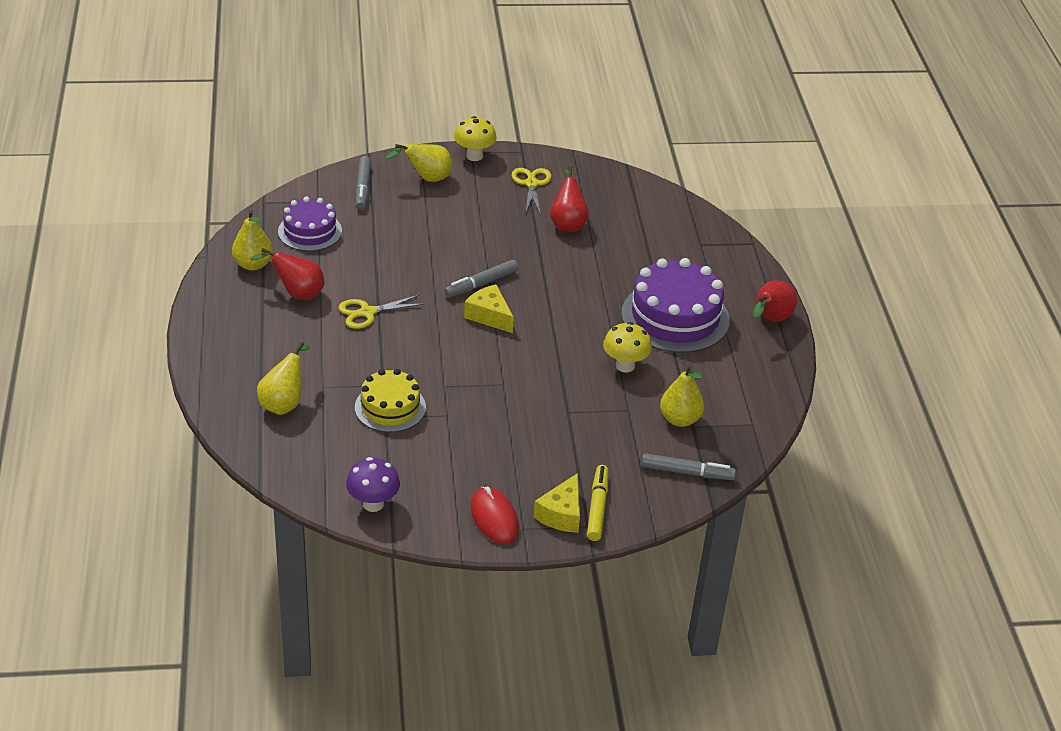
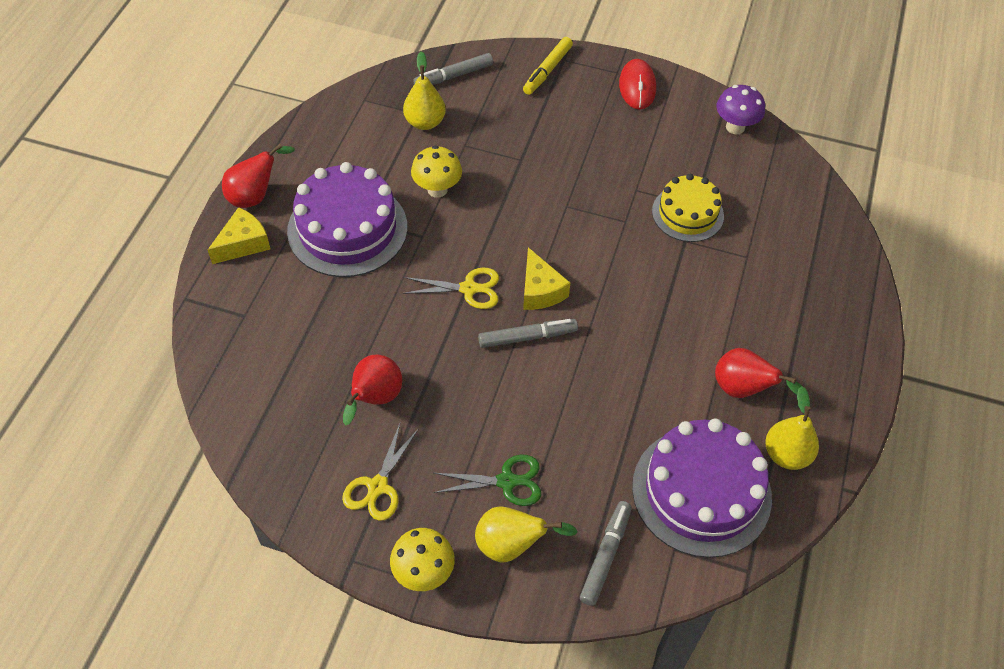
camera: 155 degrees left, 15 degrees up
yellow pear [257,341,310,415] -> none
purple cake [278,196,342,251] -> purple cake [632,419,772,558], size x1.64
yellow scissors [338,295,426,329] -> yellow scissors moved to [402,268,499,309]
yellow cheese [534,473,580,533] -> yellow cheese moved to [208,207,270,264]
grey marker [642,453,736,480] -> grey marker turned 60 degrees counterclockwise [413,53,493,85]
none -> green scissors [433,455,541,506]

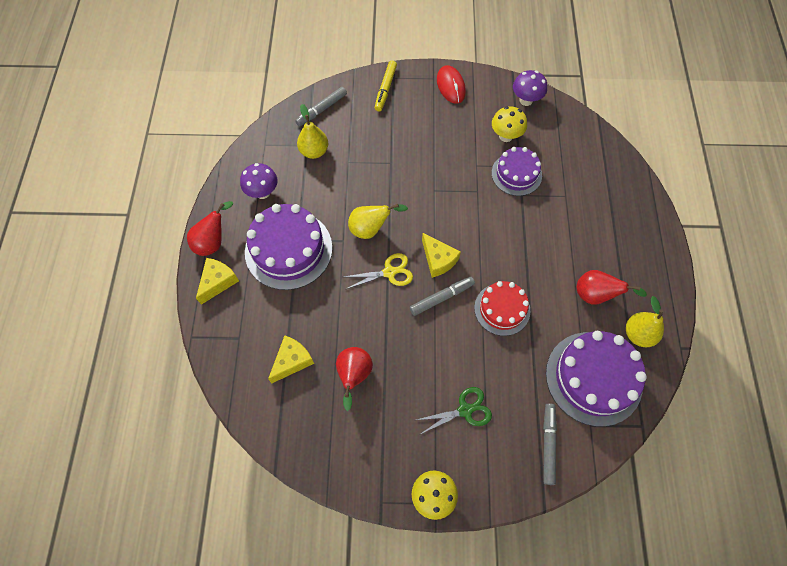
camera: 15 degrees left, 10 degrees up
yellow scissors [342,424,419,521] -> none
yellow mushroom [411,146,462,198] -> yellow mushroom moved to [492,106,527,142]
yellow pear [475,506,578,563] -> yellow pear moved to [348,204,408,239]
yellow cake [652,174,724,242] -> purple cake [492,147,542,196]
none -> purple mushroom [240,163,277,199]
none -> yellow cheese [268,335,314,383]
none -> red cake [474,281,530,336]

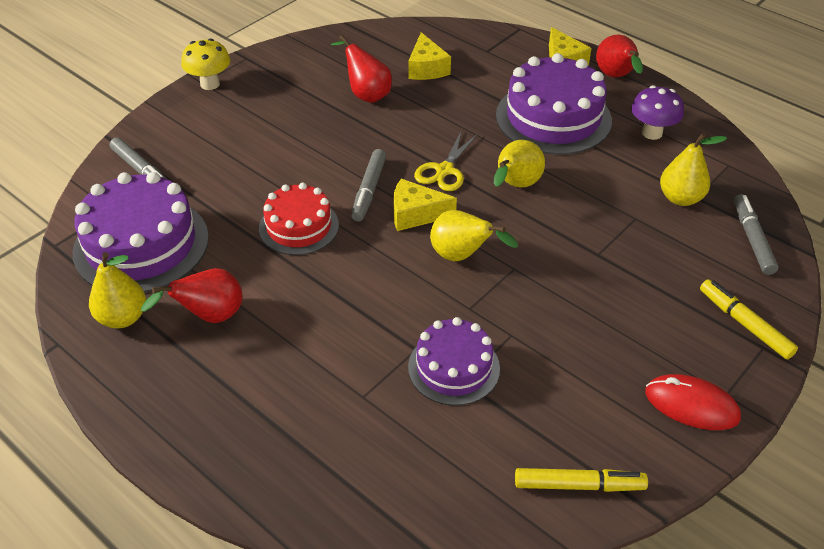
camera: 130 degrees right, 20 degrees down
green scissors [416,387,492,435] -> none
yellow mushroom [492,106,527,142] -> none
purple mushroom [513,70,547,106] -> yellow marker [515,468,648,492]
none -> yellow pear [430,210,518,261]

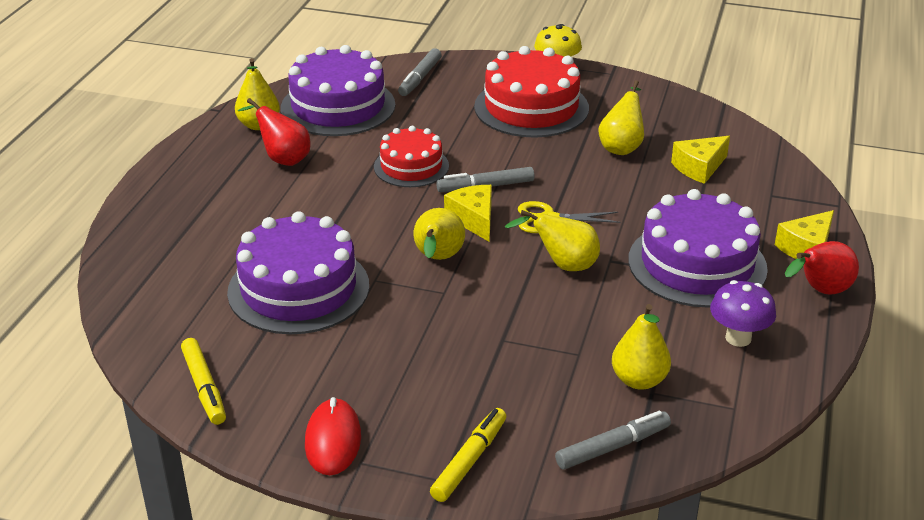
camera: 65 degrees right, 10 degrees down
red pear [331,35,392,103] -> yellow pear [598,80,644,155]
purple cake [408,317,500,406] -> purple cake [227,211,369,334], size x1.64
none -> red cake [474,46,589,138]

